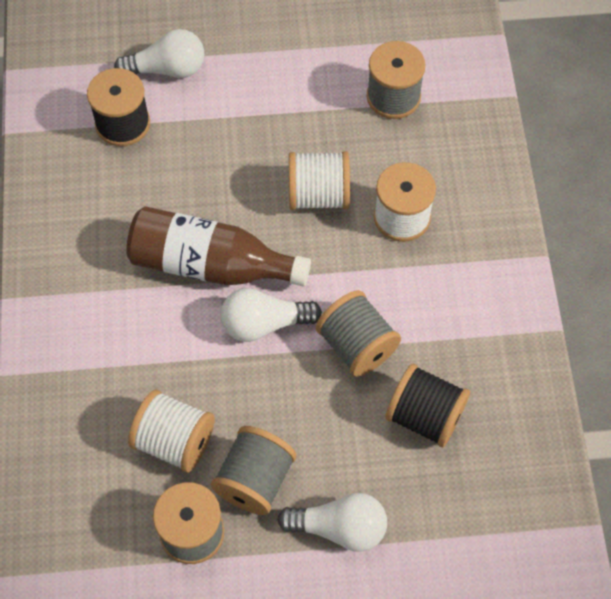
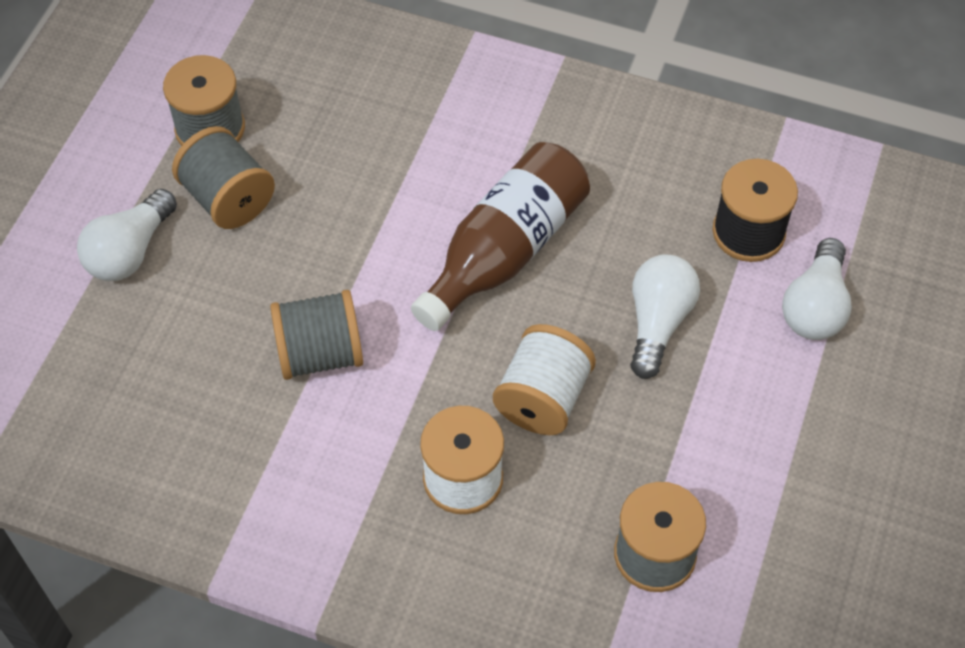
camera: 115 degrees right, 5 degrees down
white spool [128,390,215,473] -> none
white light bulb [220,288,322,342] -> white light bulb moved to [630,254,700,379]
black spool [385,364,470,447] -> none

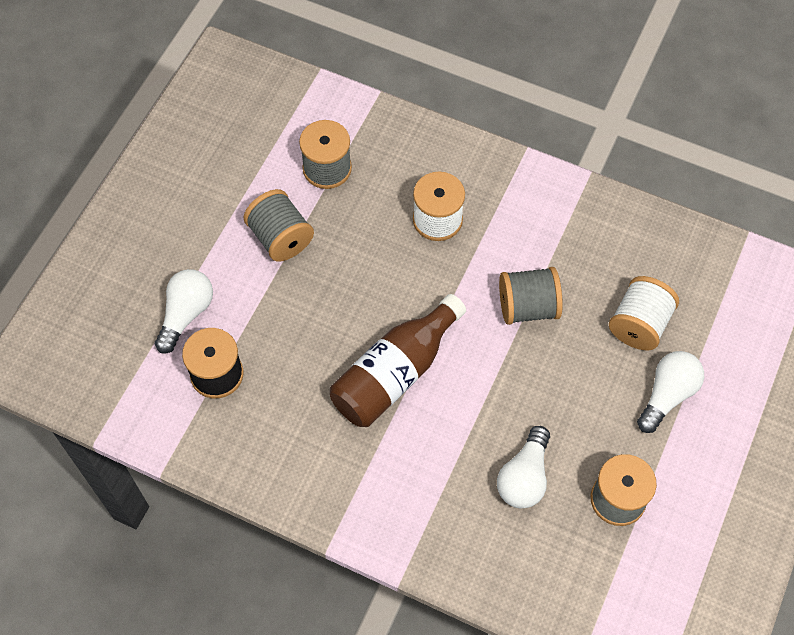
camera: 175 degrees left, 5 degrees up
grey spool [172,126,275,229] -> grey spool moved to [243,189,314,262]
white spool [493,324,596,435] -> white spool moved to [609,276,679,350]
white light bulb [630,254,700,379] -> white light bulb moved to [497,426,550,508]

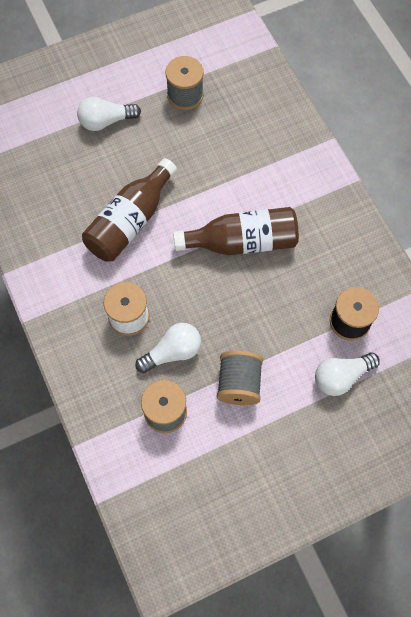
camera: 140 degrees left, 5 degrees up
white light bulb [497,426,550,508] -> white light bulb moved to [135,323,201,373]
grey spool [499,267,563,325] -> brown bottle [82,158,177,261]
white spool [609,276,679,350] -> none

